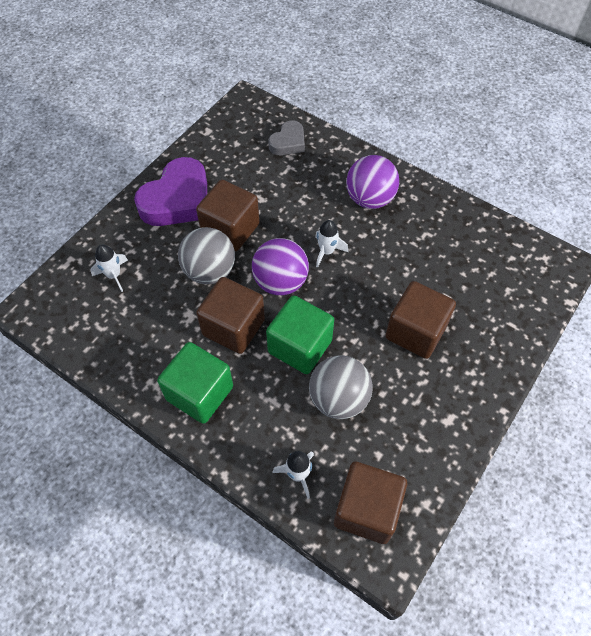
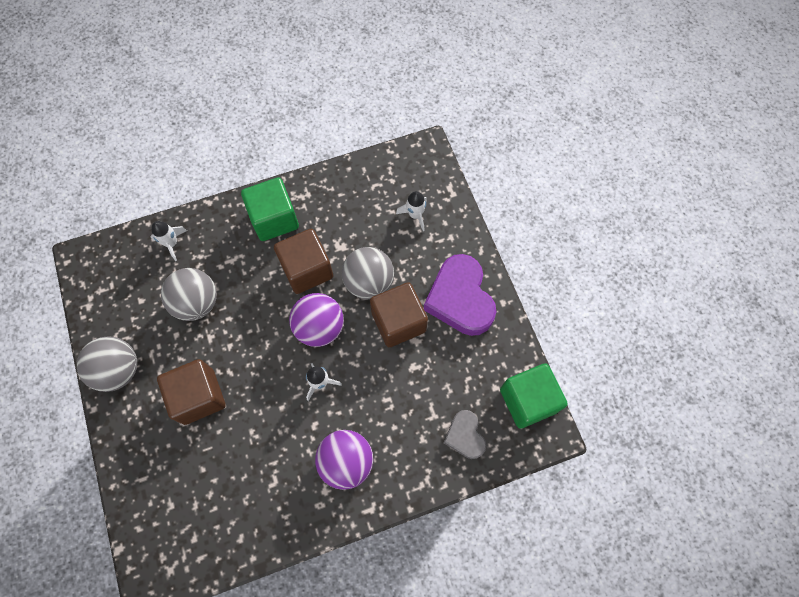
camera: 125 degrees right, 10 degrees up
green cube [266,296,334,374] -> green cube moved to [500,363,568,429]
brown cube [334,462,407,544] -> none
none -> grey ball [77,336,137,392]

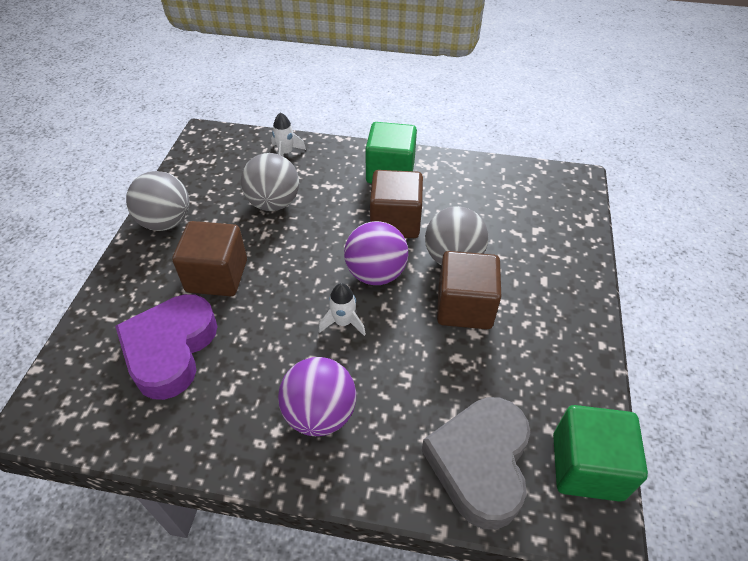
camera: 30 degrees right, 20 degrees down
white rocket [396,191,427,231] -> none
purple heart [424,254,496,336] -> purple heart moved to [115,294,218,400]
grey heart [444,410,486,459] -> grey heart [422,397,530,530], size x1.82

